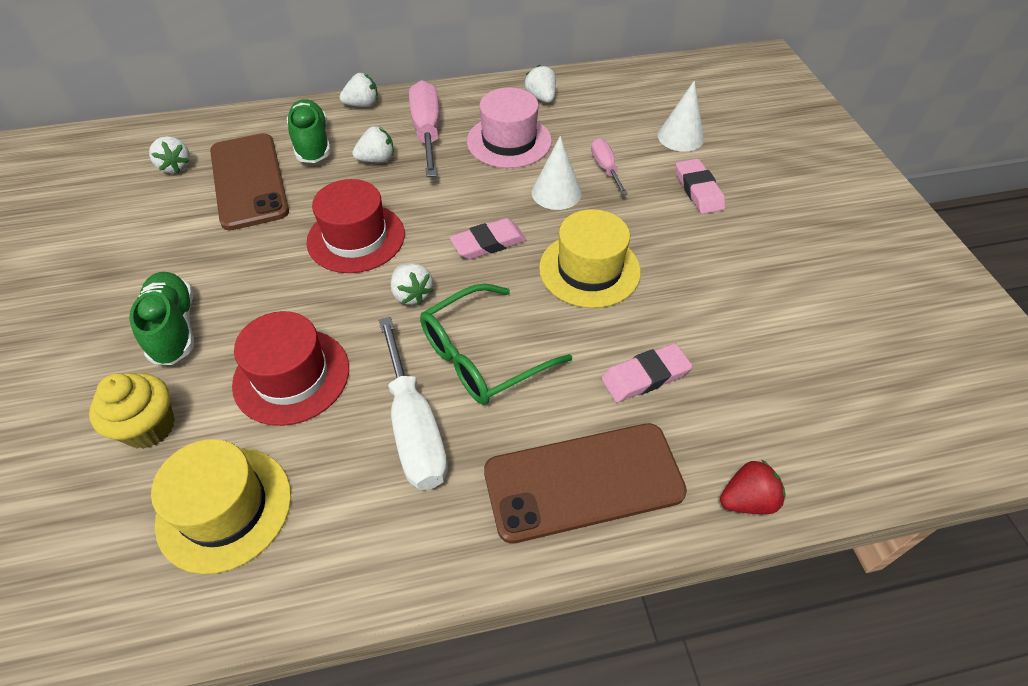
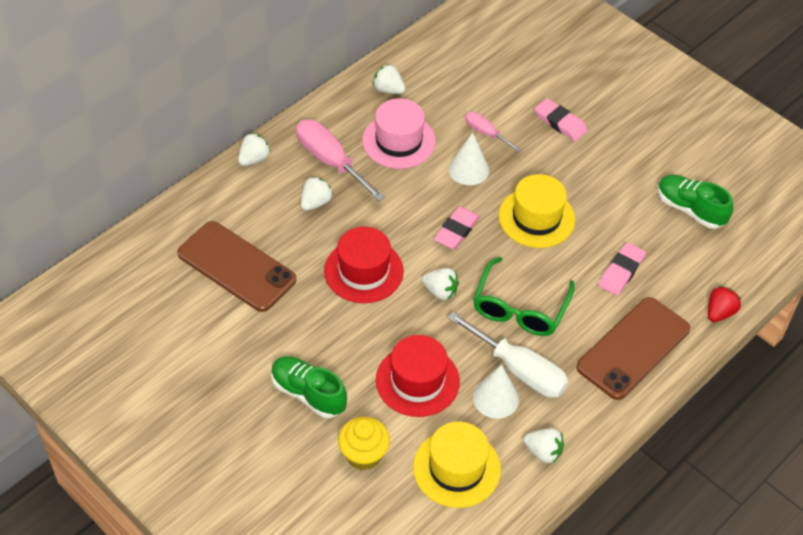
camera: 35 degrees left, 0 degrees up
white strawberry [149,136,190,173] -> white strawberry moved to [523,428,564,464]
green shoe [287,99,331,163] -> green shoe moved to [658,175,733,229]
white cone [658,80,704,152] -> white cone moved to [473,365,519,418]

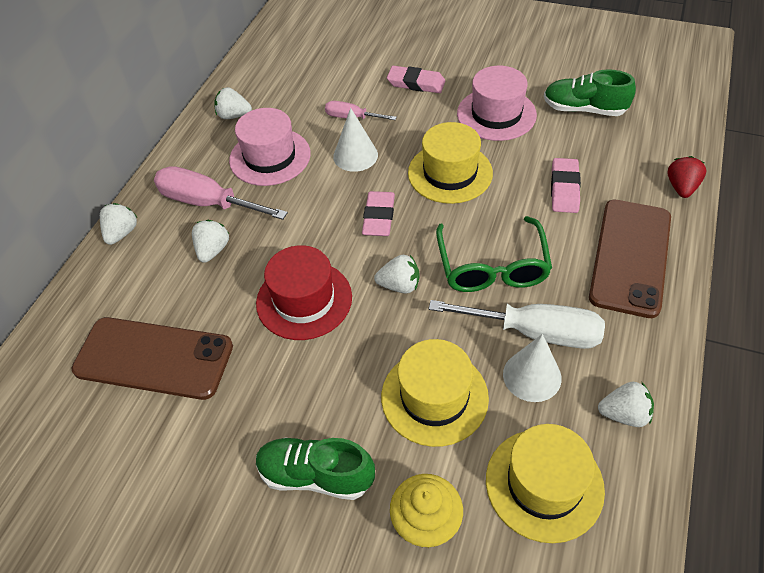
camera: 20 degrees left, 0 degrees up
red hat [376,335,460,417] -> yellow hat [381,339,489,447]
none -> pink hat [457,66,537,141]

